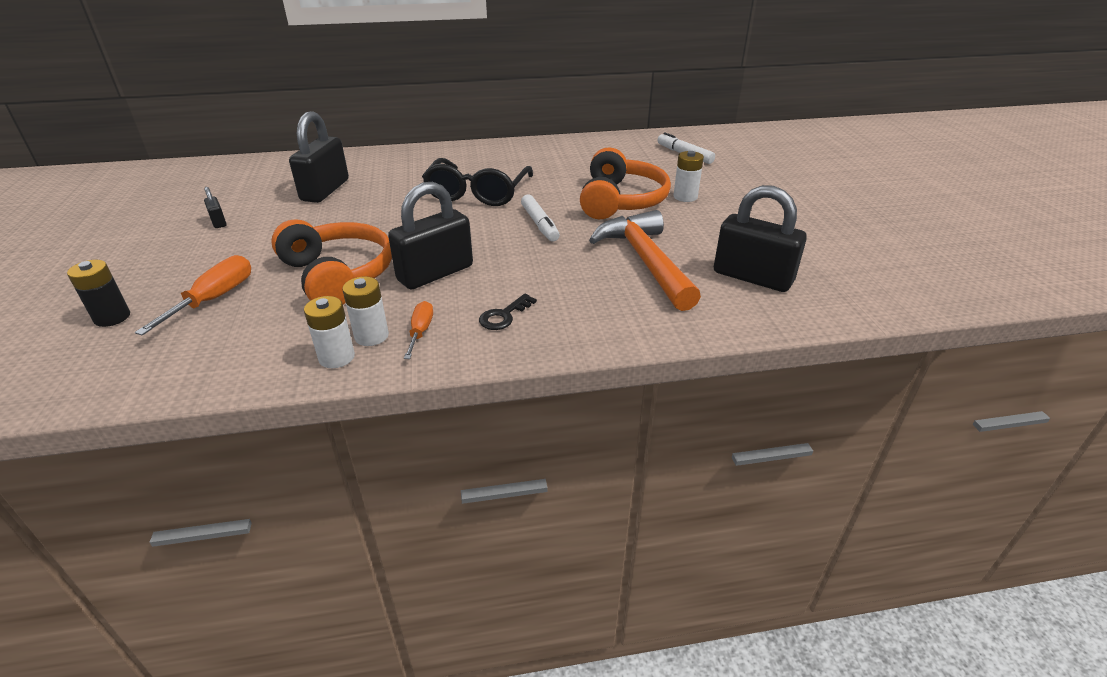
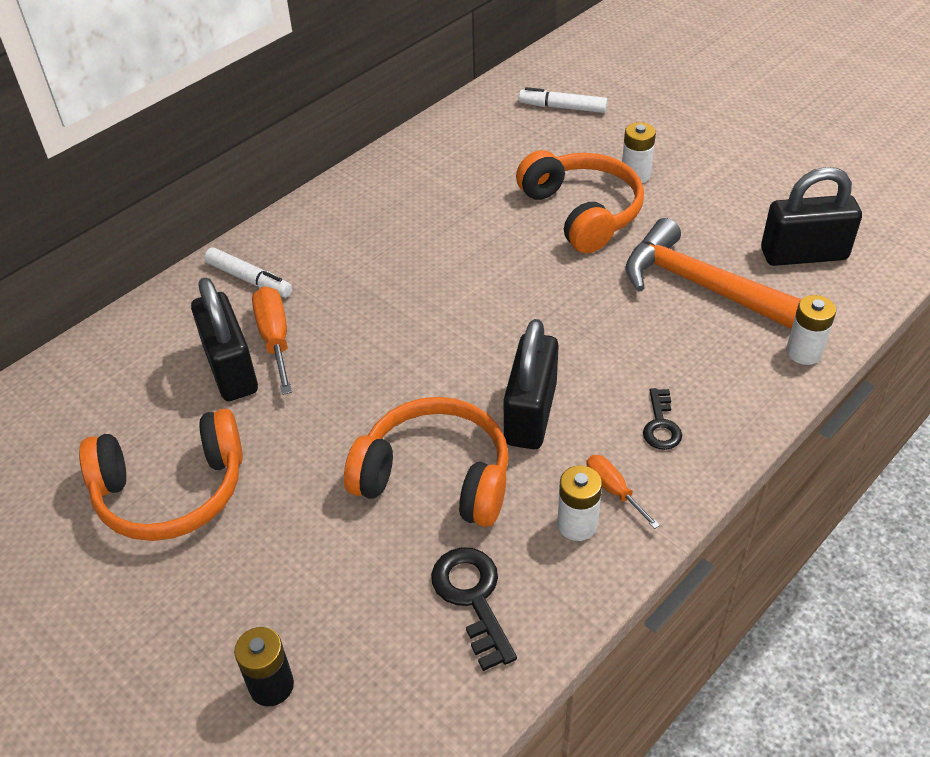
camera: 35 degrees left, 10 degrees up
orange screwdriver [135,255,251,335] -> orange screwdriver moved to [252,286,292,395]
black padlock [204,187,227,228] -> orange headphones [79,409,243,541]
white battery [304,296,355,368] -> white battery moved to [786,295,836,365]
black glasses [422,158,533,206] -> none
white marker [521,194,560,242] -> white marker moved to [204,247,292,298]
none -> black key [431,547,517,671]

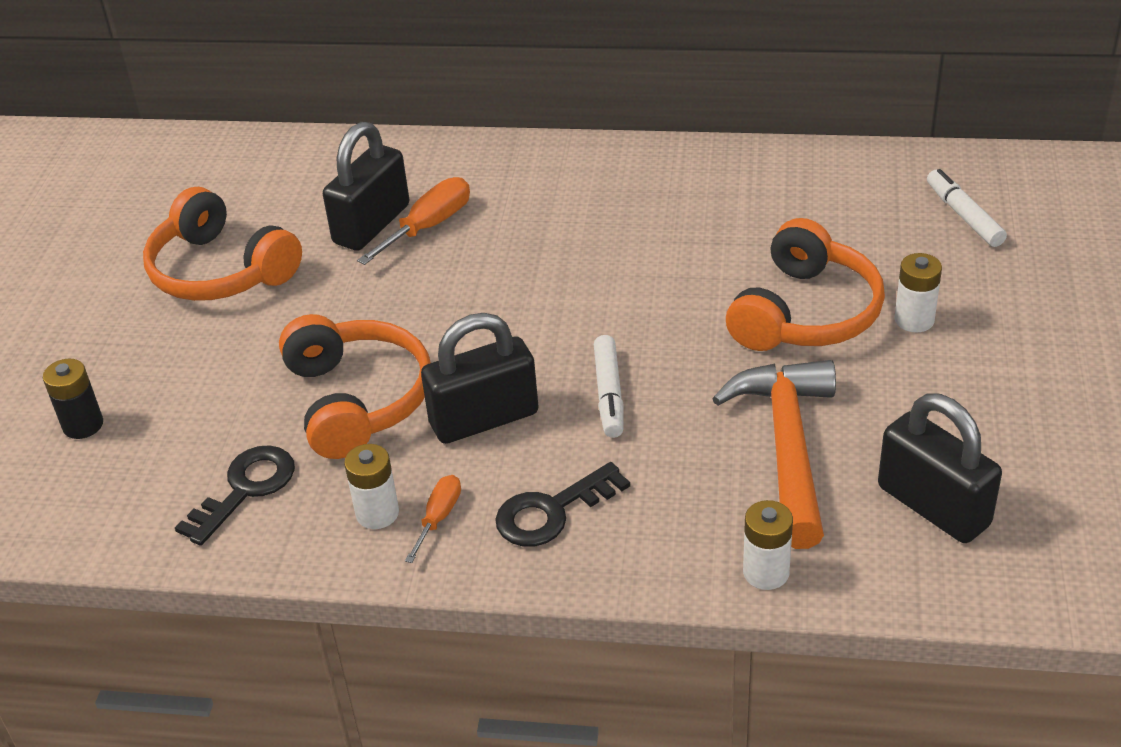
camera: 55 degrees right, 5 degrees down
white marker [204,247,292,298] -> white marker moved to [594,335,624,438]
black key [643,388,682,450] -> black key [495,462,630,547], size x1.55

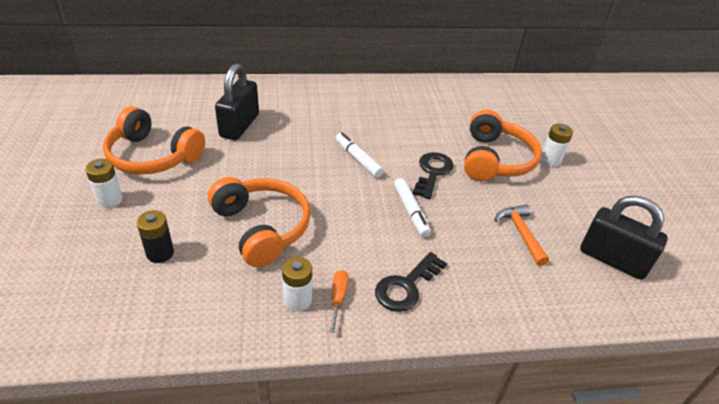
camera: 20 degrees left, 0 degrees up
black battery [43,359,103,439] -> black battery moved to [136,210,174,263]
black key [175,445,295,546] -> black key moved to [413,152,454,199]
orange screwdriver [357,177,470,265] -> none
black padlock [421,313,539,444] -> none
orange hammer [712,360,836,549] -> orange hammer [495,204,549,266], size x0.57
white battery [743,500,793,590] -> white battery moved to [85,159,123,208]
white marker [927,169,1007,247] -> white marker moved to [335,132,384,178]

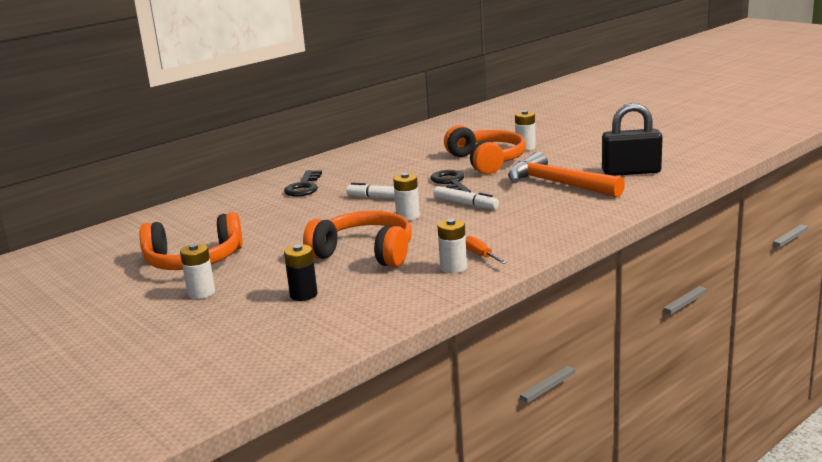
camera: 30 degrees left, 20 degrees down
black padlock [215,63,259,140] -> none
black key [375,252,447,312] -> black key moved to [284,170,322,197]
orange hammer [495,204,549,266] -> orange hammer [508,152,625,198], size x1.77
none -> white battery [393,173,420,221]

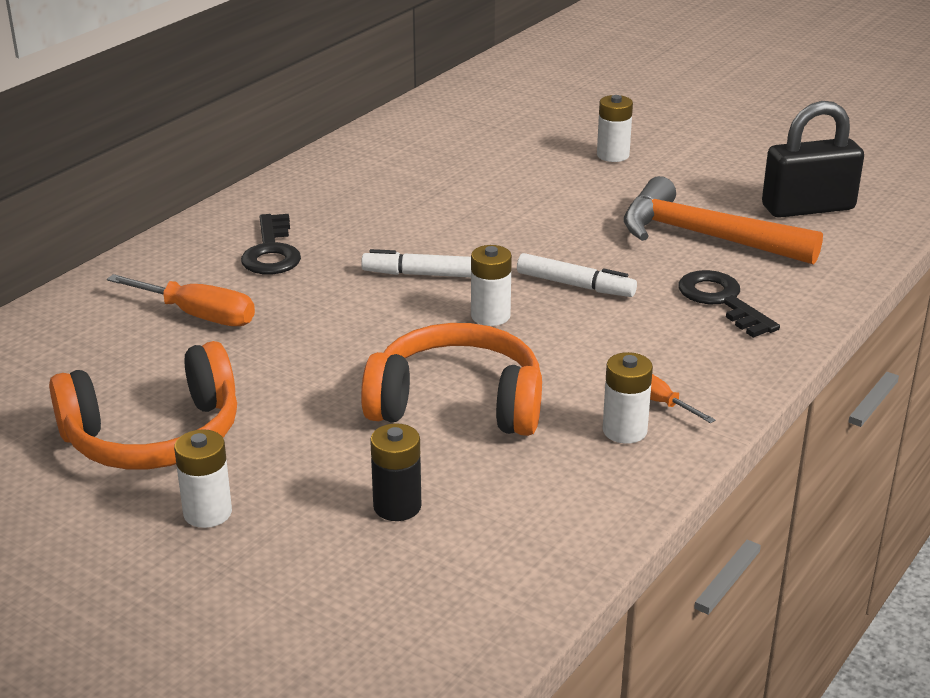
camera: 15 degrees left, 10 degrees up
black key [430,170,471,192] -> black key moved to [678,270,780,338]
orange headphones [444,125,526,175] -> none
none -> orange screwdriver [107,274,255,326]

